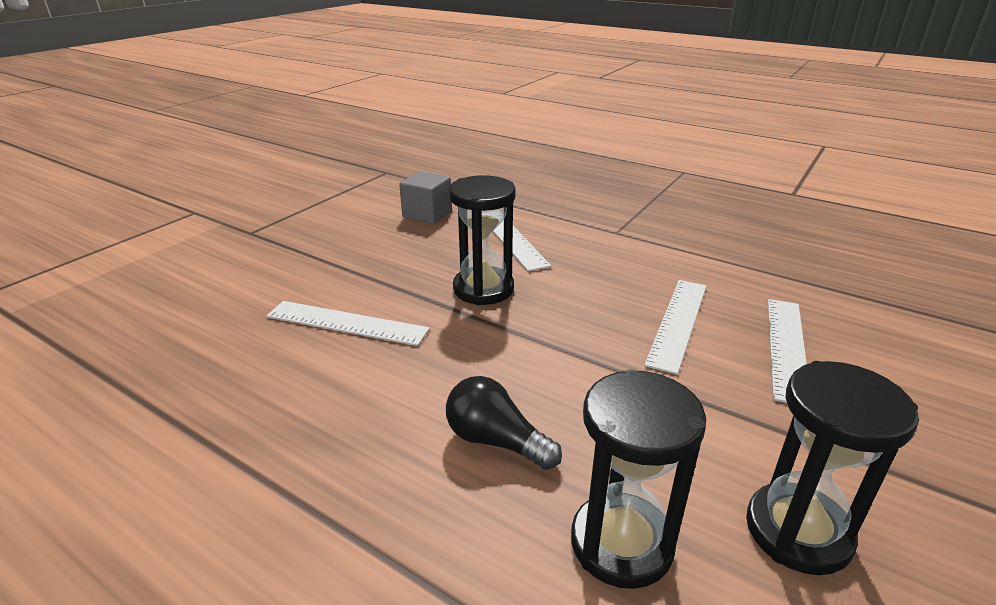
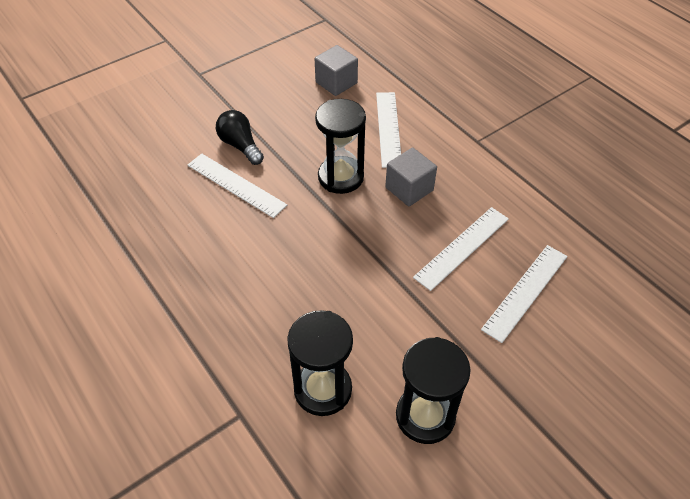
camera: 20 degrees right, 20 degrees up
black light bulb [446,376,562,470] -> black light bulb moved to [216,110,264,165]
none -> grey cube [385,148,437,206]

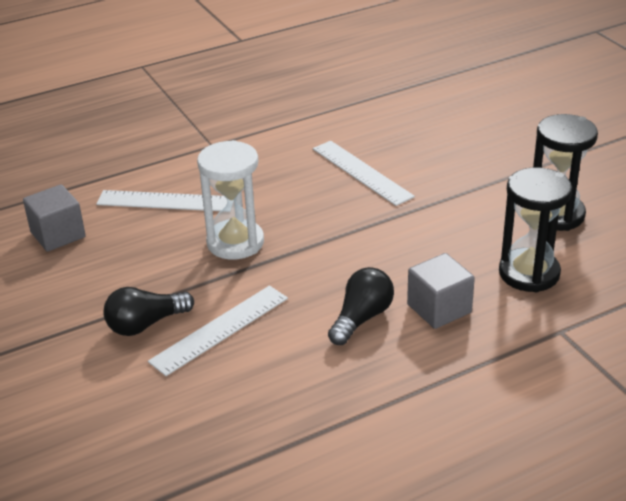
camera: 80 degrees left, 15 degrees down
black hourglass [315,99,366,194] -> white hourglass [197,140,264,260]
grey cube [385,148,437,206] -> grey cube moved to [407,253,475,329]
white ruler [481,245,568,343] -> none
none -> black light bulb [328,267,394,345]

